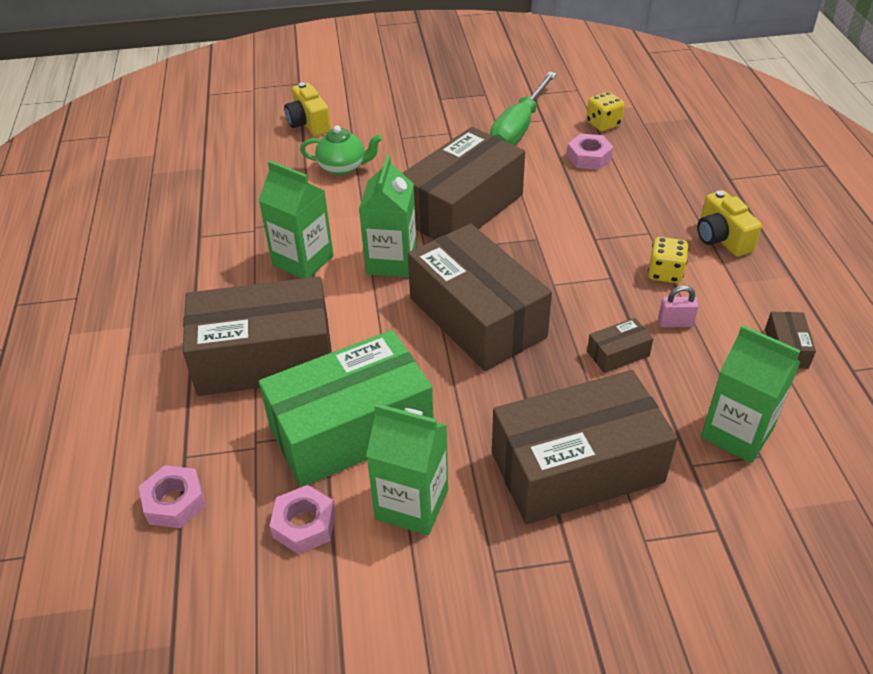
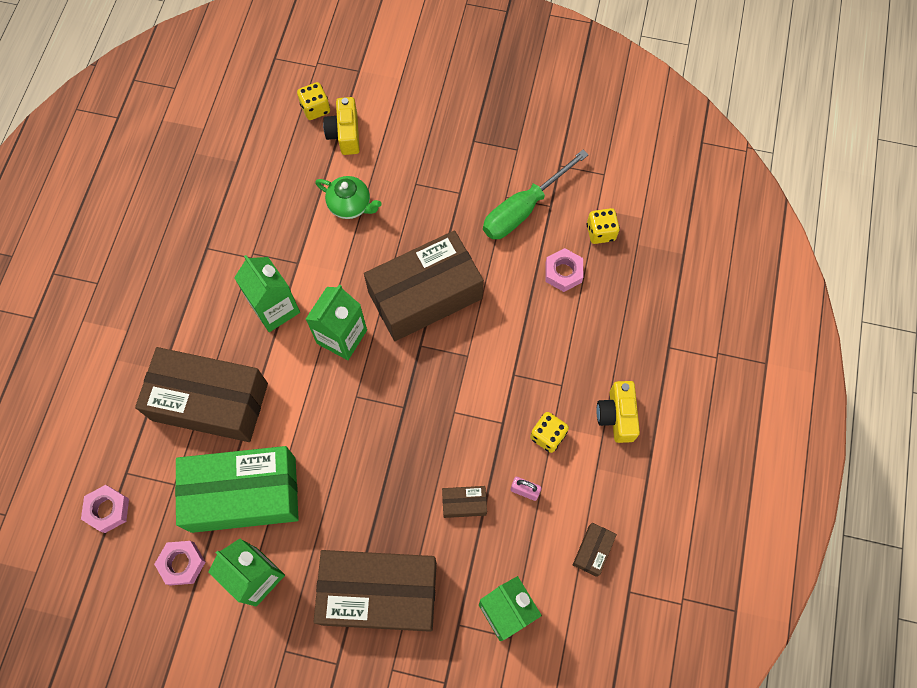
camera: 20 degrees right, 25 degrees up
brown box [408,224,552,371] -> none
none -> yellow dice [297,82,330,120]

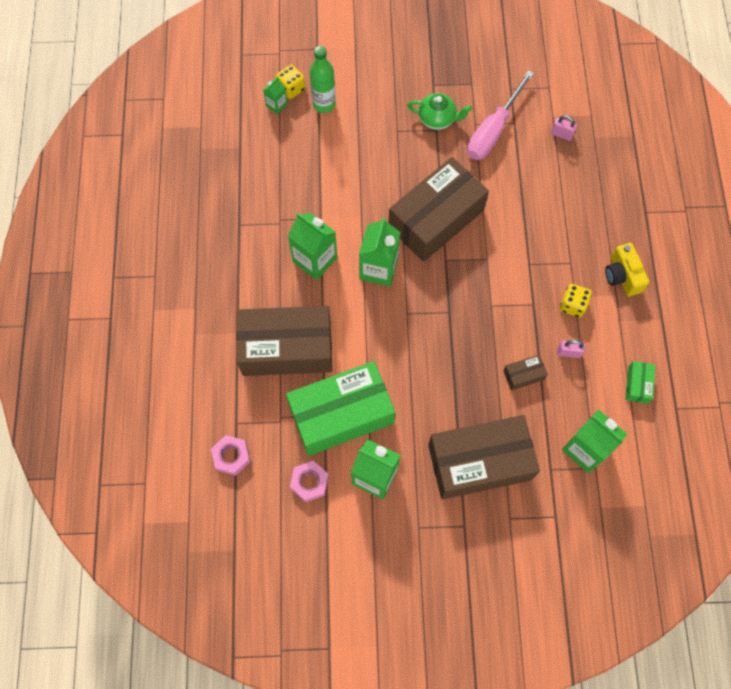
camera: 15 degrees left, 0 degrees up
green teapot [315,176,382,219] -> green teapot moved to [407,93,472,130]
yellow camera [323,97,360,155] -> green bottle [310,46,336,113]
green screwdriver [483,150,589,239] -> pink screwdriver [467,71,534,160]
pink nut [545,248,584,292] -> none
brown box [573,523,617,577] -> green box [625,361,656,404]
yellow dice [587,208,620,244] -> pink padlock [551,115,577,141]
none -> green carton [263,77,287,114]

